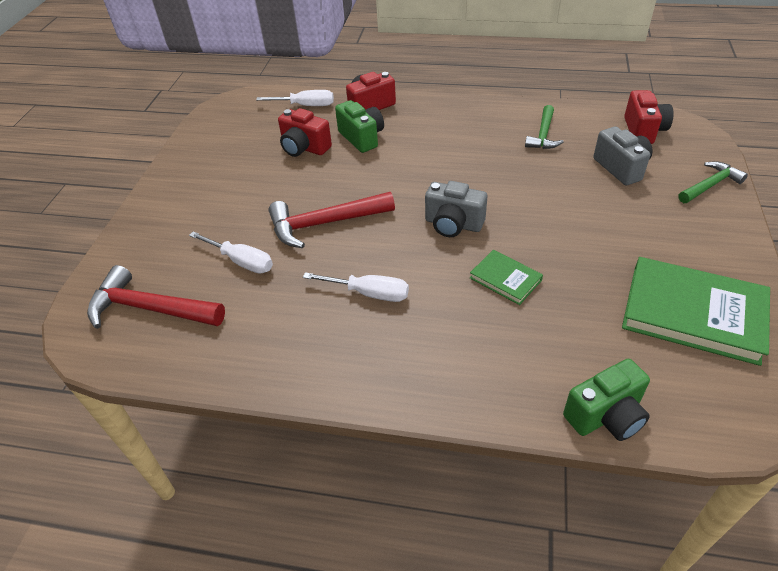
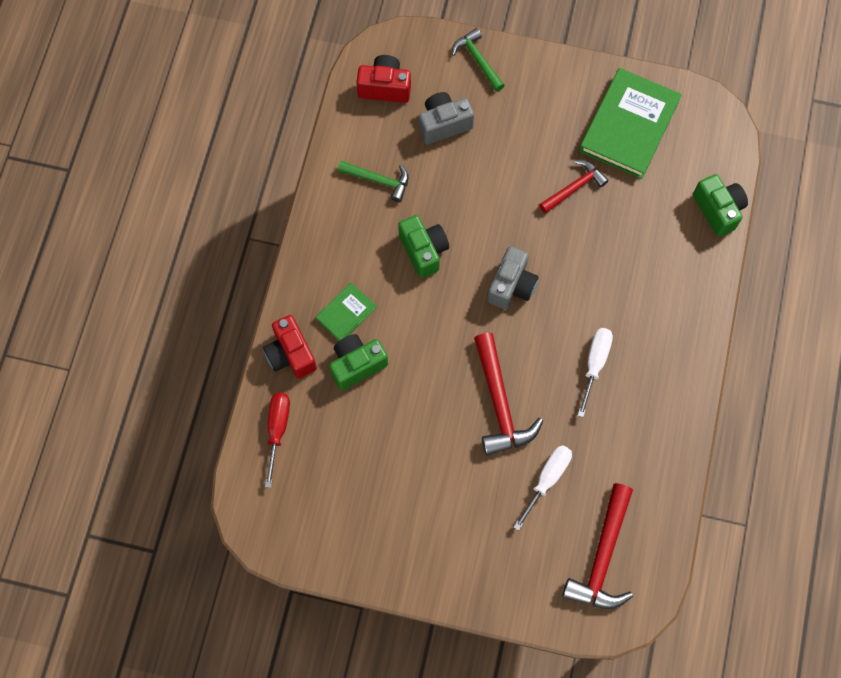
camera: 90 degrees left, 25 degrees up
white screwdriver [256,90,334,106] -> red screwdriver [265,392,290,488]
red camera [278,108,332,157] -> none
green book [470,250,543,305] -> green book moved to [316,283,377,341]
none -> green camera [398,215,449,278]
none -> red hammer [539,160,608,213]

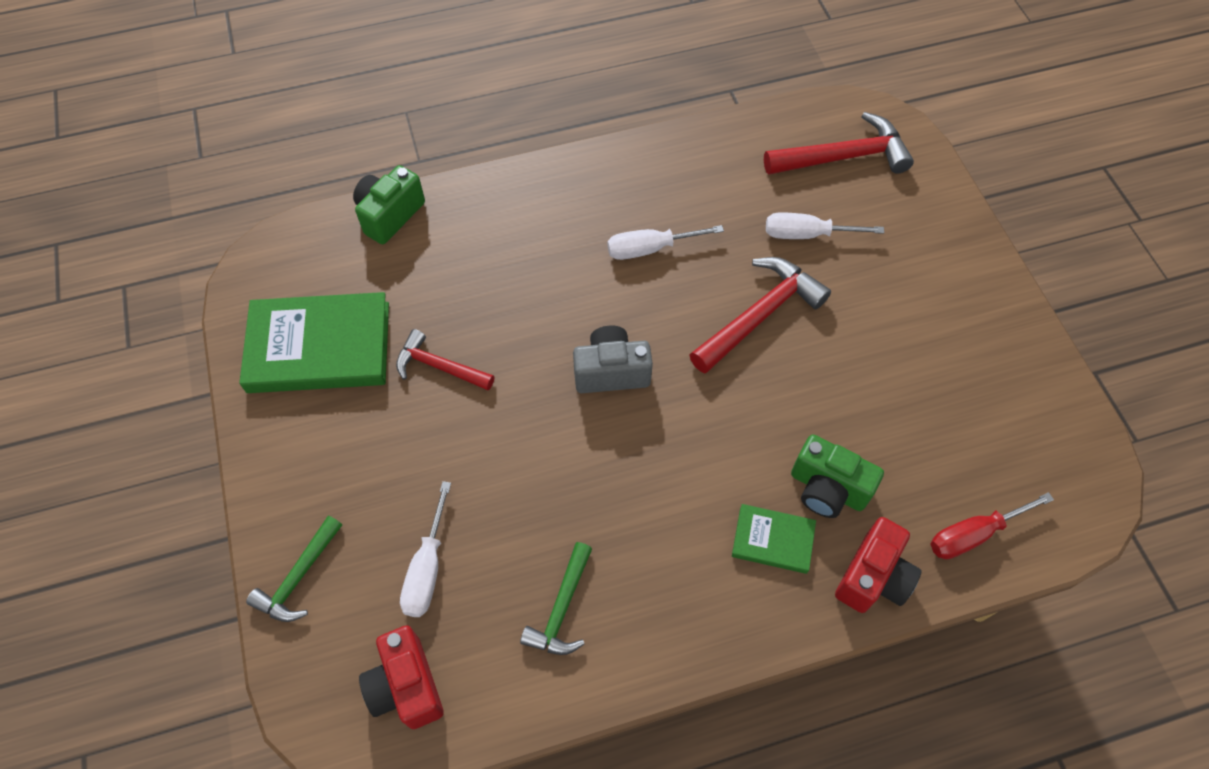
camera: 120 degrees left, 10 degrees down
green hammer [338,161,408,202] -> green hammer turned 150 degrees counterclockwise [520,542,592,655]
green camera [398,215,449,278] -> none
grey camera [419,92,474,144] -> white screwdriver [400,481,451,617]

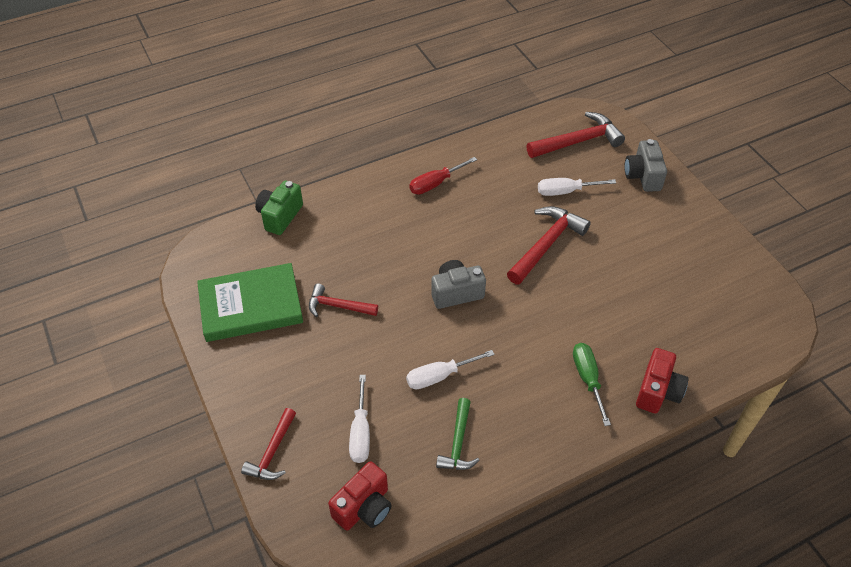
camera: 10 degrees left, 10 degrees down
green hammer [246,516,342,622] -> red hammer [241,408,296,480]
red camera [359,625,444,729] -> red camera turned 105 degrees counterclockwise [328,461,392,531]
white screwdriver [607,225,724,260] -> white screwdriver moved to [406,350,495,389]
green book [732,504,816,574] -> green screwdriver [573,343,611,426]
green camera [791,434,884,518] -> none
red screwdriver [931,492,1054,559] -> red screwdriver moved to [409,157,477,195]
none -> grey camera [624,139,667,192]

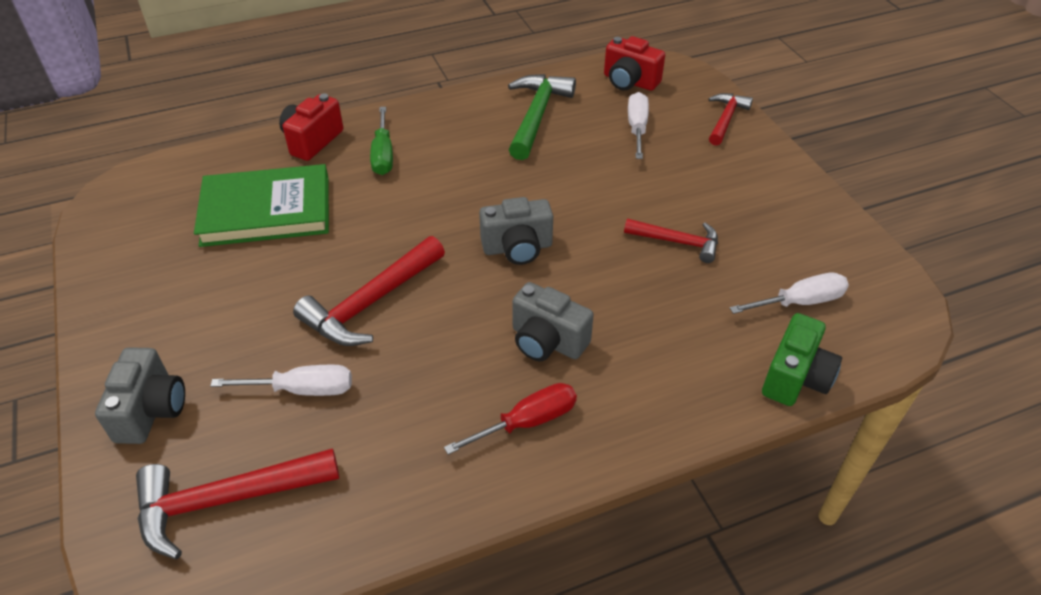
camera: 175 degrees left, 5 degrees down
green book [197,263,303,342] -> green book moved to [194,164,329,247]
red camera [328,461,392,531] -> red camera turned 105 degrees counterclockwise [604,36,665,91]
white screwdriver [406,350,495,389] -> white screwdriver moved to [730,273,849,314]
green hammer [436,398,480,470] -> green hammer [508,74,576,160], size x1.59
none -> grey camera [512,282,594,361]

